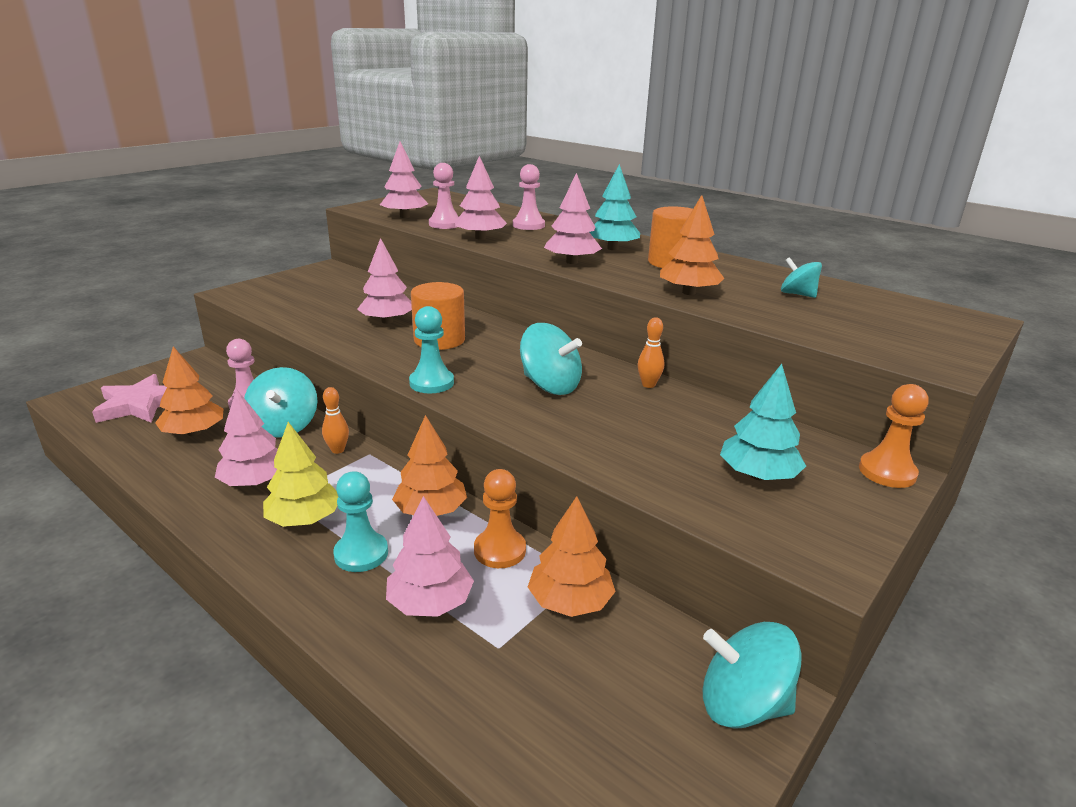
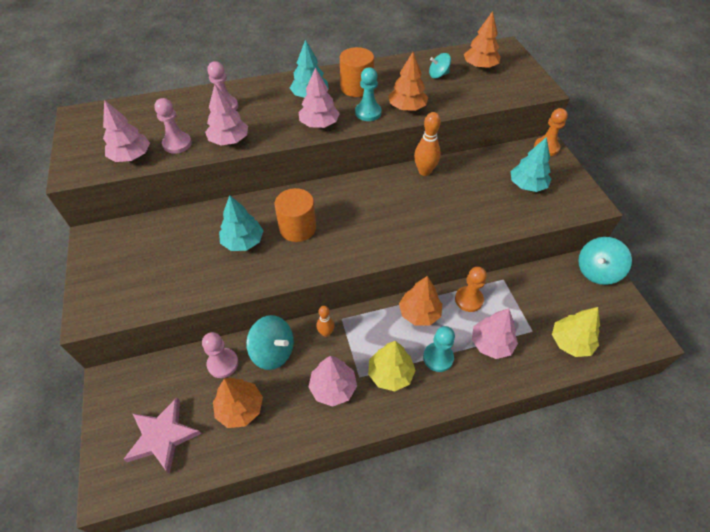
camera: 55 degrees left, 25 degrees up
pink tree [357,238,412,324] -> turquoise tree [219,195,264,251]
turquoise pawn [409,306,454,394] -> turquoise pawn moved to [355,67,382,121]
turquoise spinning top [520,323,582,395] -> none
orange tree [528,496,616,617] -> orange tree moved to [464,11,501,69]
orange bowling pin [638,317,664,388] -> orange bowling pin [414,112,441,176], size x1.63
none -> yellow tree [552,307,600,357]

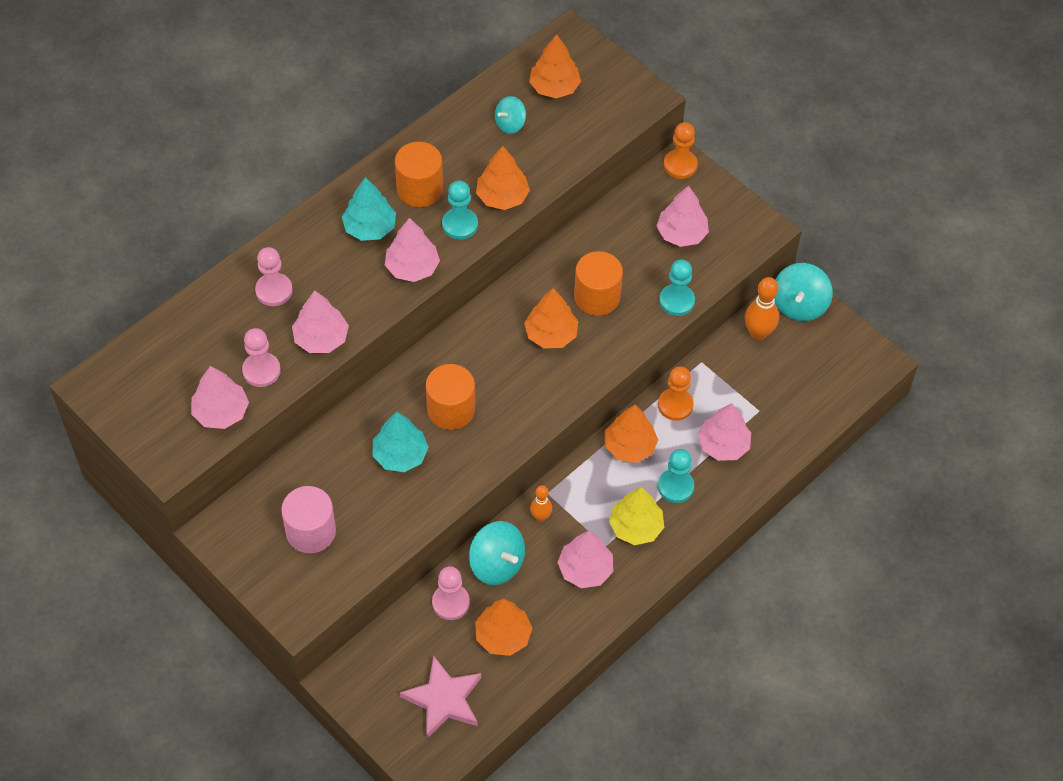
camera: 30 degrees left, 5 degrees up
turquoise spinning top [246,315,294,370] -> turquoise spinning top turned 45 degrees clockwise [469,521,525,585]
orange bowling pin [414,112,441,176] -> orange bowling pin moved to [745,277,779,340]
turquoise tree [510,137,551,192] -> pink tree [656,185,709,247]
yellow tree [552,307,600,357] -> none
none -> pink cylinder [281,486,336,553]
none -> orange tree [524,288,578,348]
none -> orange cylinder [574,251,623,316]
none -> turquoise pawn [659,259,695,316]

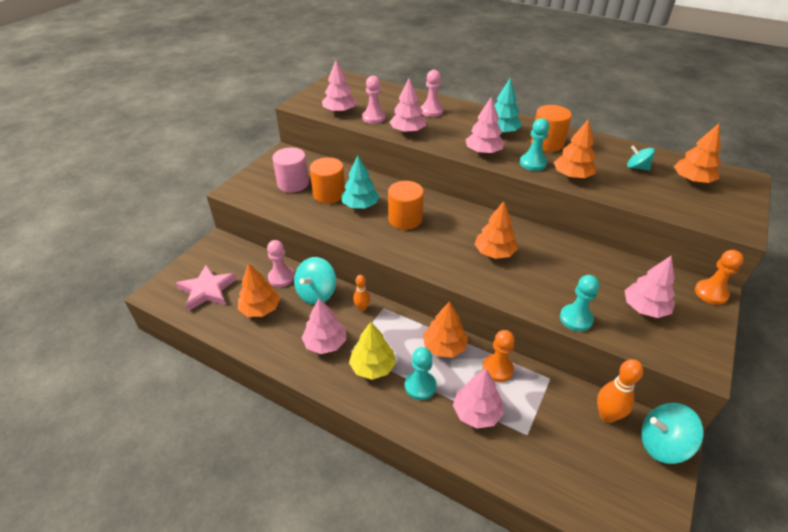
camera: 75 degrees right, 15 degrees down
orange cylinder [574,251,623,316] -> orange cylinder moved to [310,157,345,204]

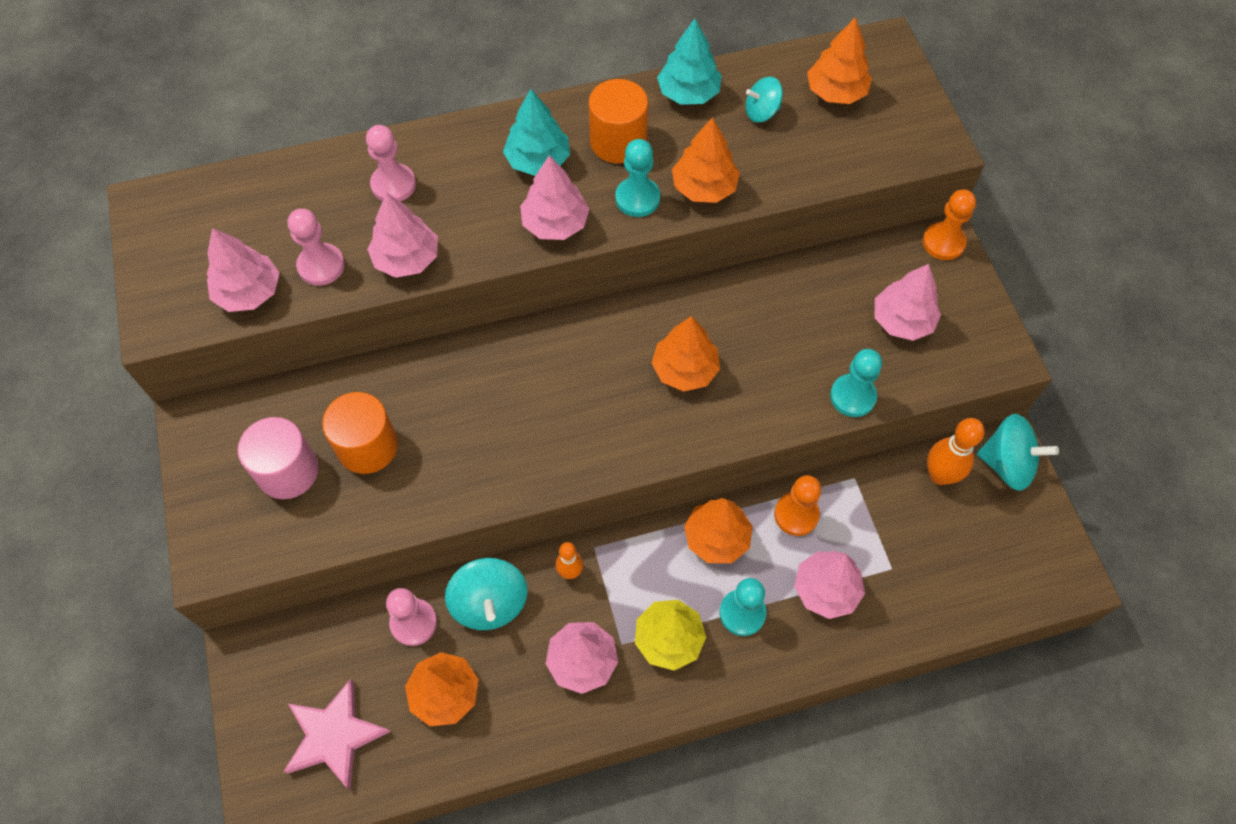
camera: 45 degrees left, 20 degrees up
turquoise tree [341,156,380,208] -> turquoise tree moved to [657,19,722,105]
orange cylinder [388,181,424,230] -> none
turquoise spinning top [641,403,704,464] -> turquoise spinning top turned 120 degrees counterclockwise [977,414,1059,491]

